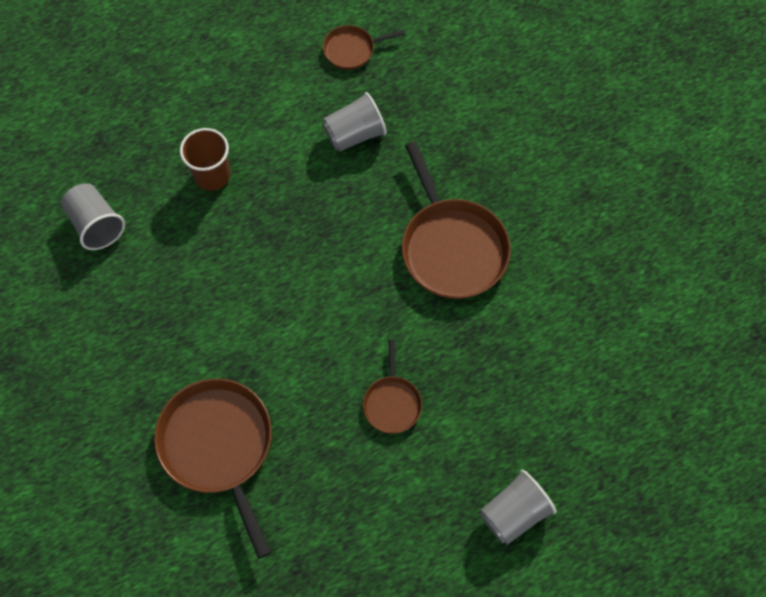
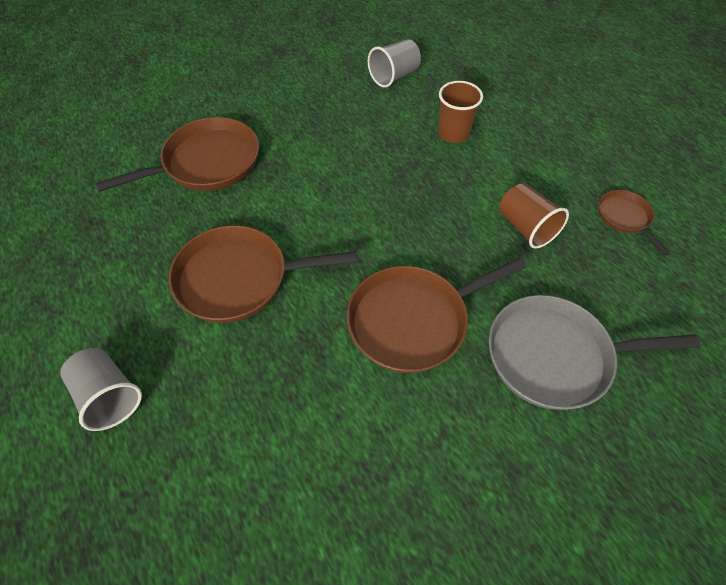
camera: 85 degrees right, 10 degrees down
grey cup [322,92,387,152] -> brown cup [499,183,569,249]
brown pan [363,340,422,434] -> brown pan [168,226,357,323], size x1.94
none -> grey pan [489,295,700,410]

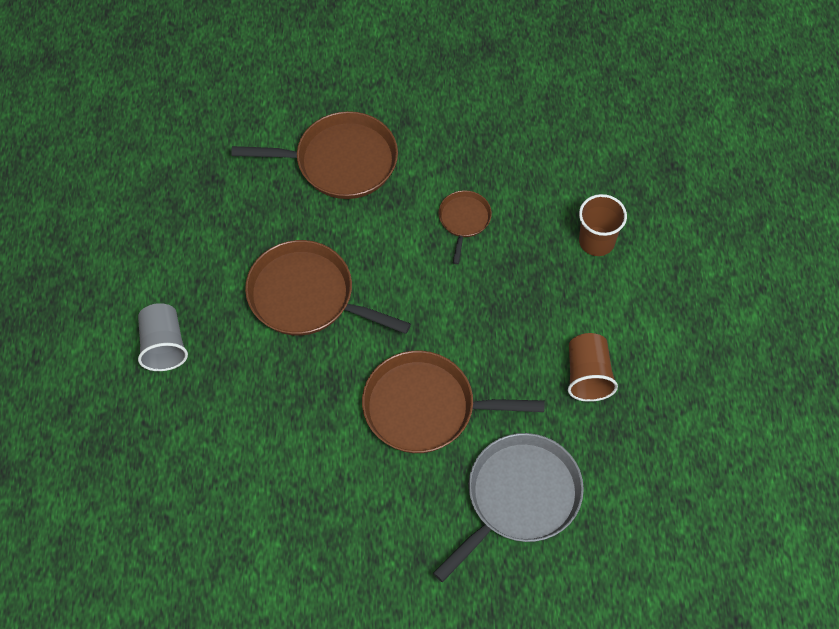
camera: 30 degrees right, 5 degrees up
grey cup [368,39,421,88] -> none
grey pan [489,295,700,410] -> grey pan turned 105 degrees clockwise [433,433,584,582]
brown pan [598,190,669,255] -> brown pan moved to [439,190,492,264]

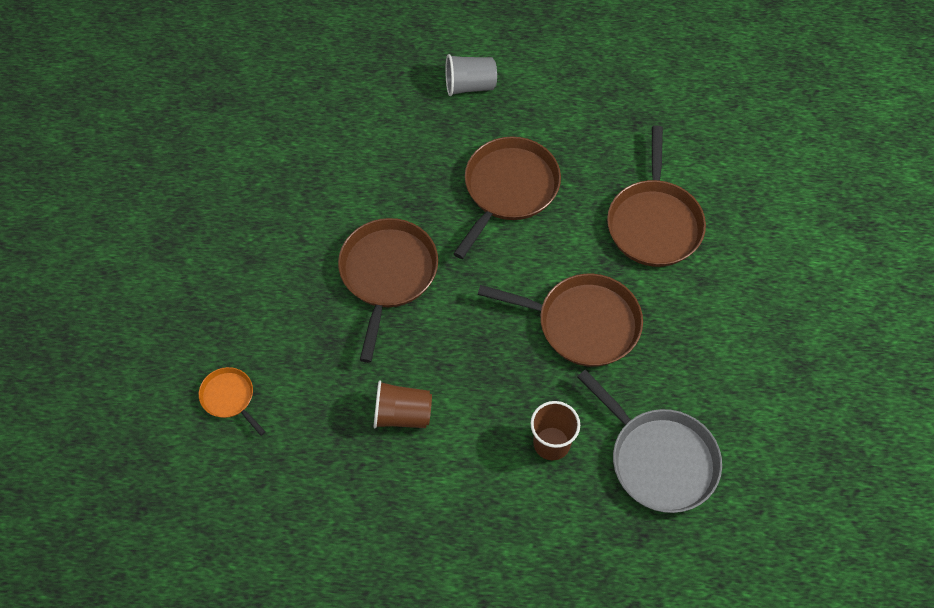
camera: 95 degrees right, 0 degrees up
grey pan [433,433,584,582] -> grey pan moved to [577,370,722,513]
brown pan [439,190,492,264] -> brown pan [478,274,643,367], size x1.94
none -> orange pan [199,367,266,436]

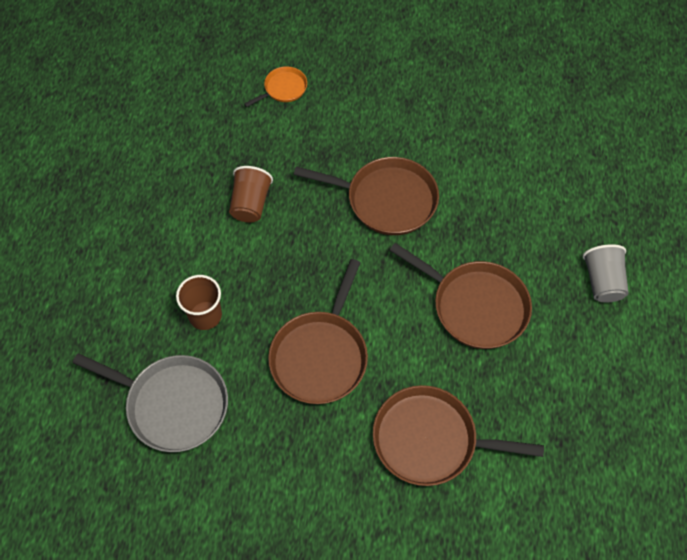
camera: 95 degrees right, 0 degrees up
grey pan [577,370,722,513] -> grey pan turned 120 degrees counterclockwise [73,353,228,452]

